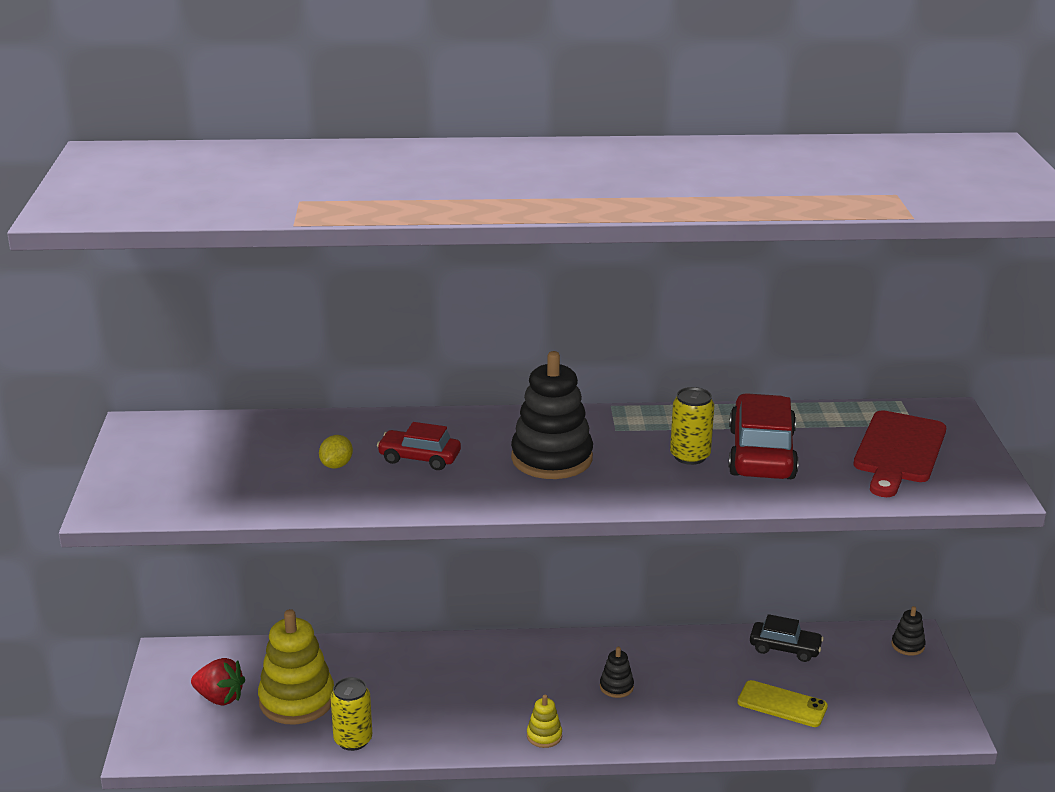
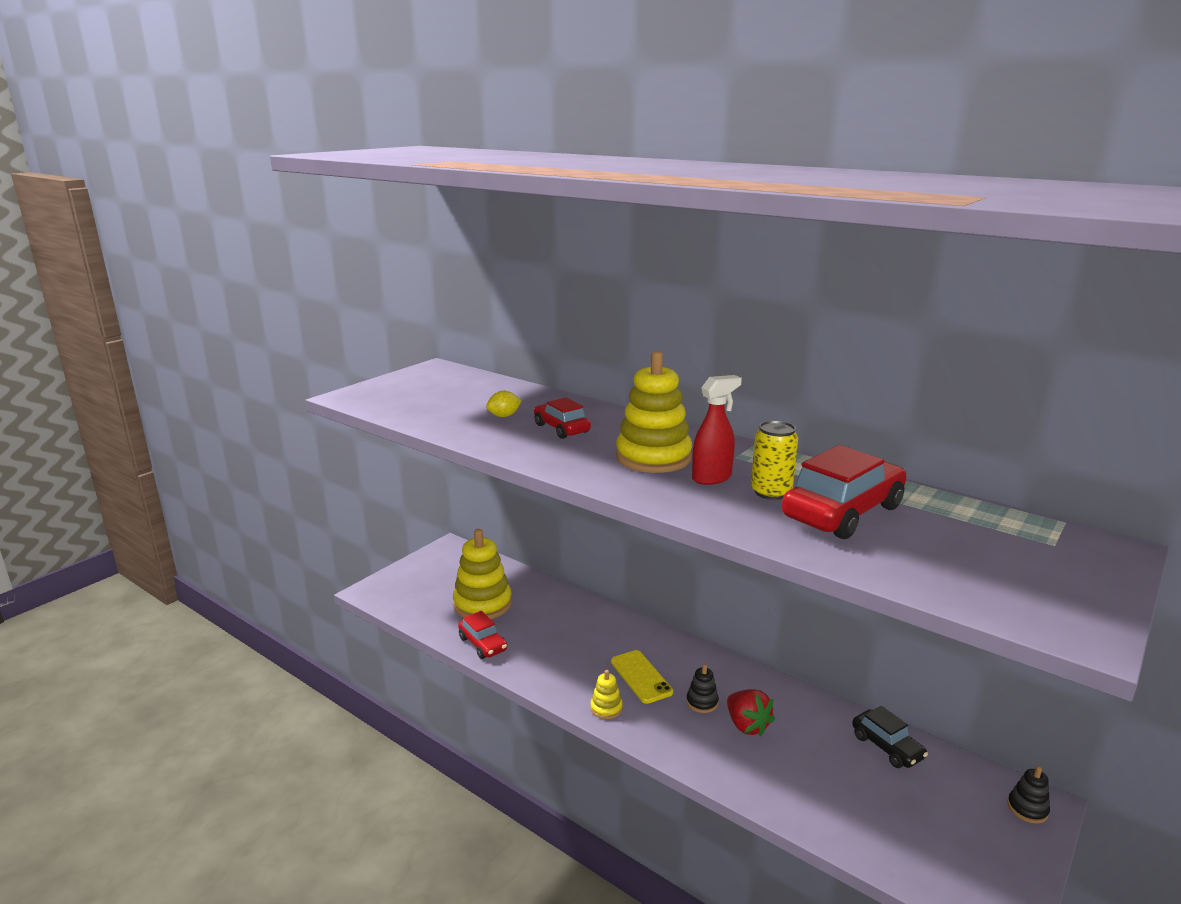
camera: 40 degrees right, 5 degrees down
red strawberry [191,658,245,705] -> red strawberry moved to [727,689,775,736]
yellow can [330,677,372,751] -> red car [458,611,507,659]
black stacking toy [511,351,593,479] -> yellow stacking toy [616,351,692,473]
yellow phone [737,680,828,727] -> yellow phone moved to [611,650,673,704]
red cutting board [853,410,946,497] -> none
none -> red spray bottle [692,375,742,485]

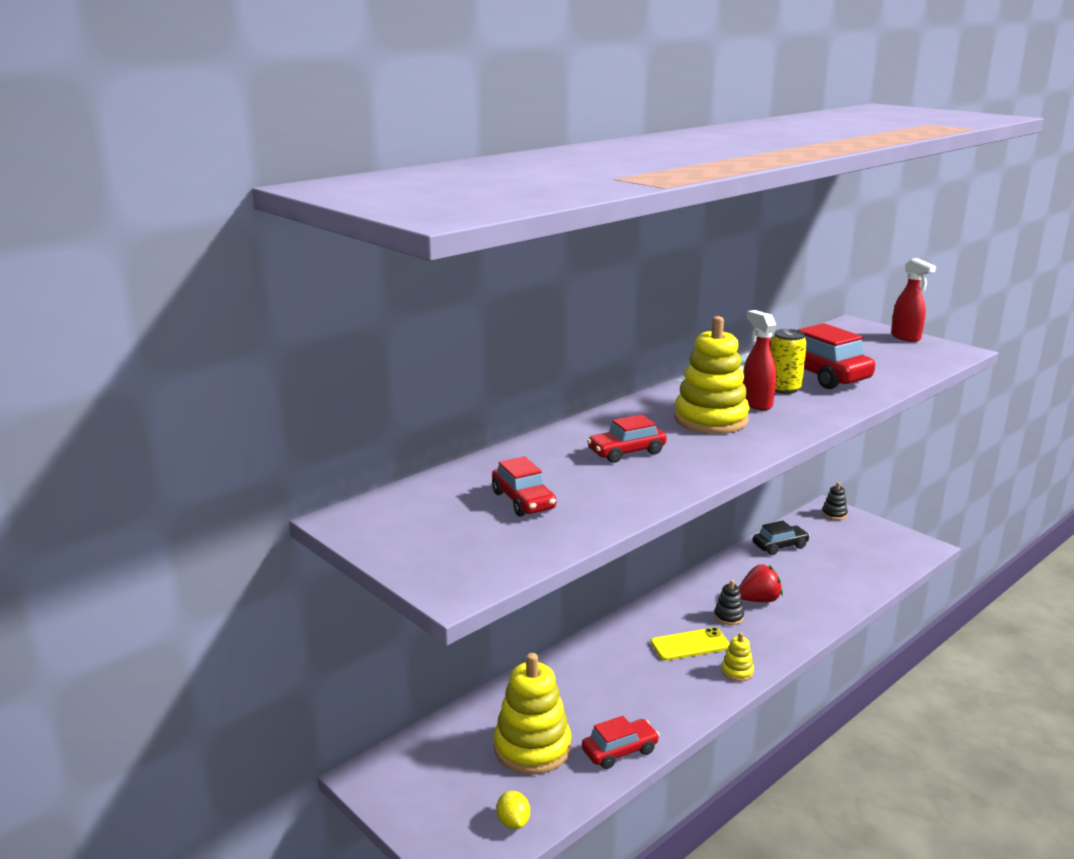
camera: 80 degrees left, 0 degrees up
yellow lemon [486,391,522,417] -> yellow lemon moved to [497,791,530,829]
none -> red car [492,456,556,516]
none -> red spray bottle [891,258,936,342]

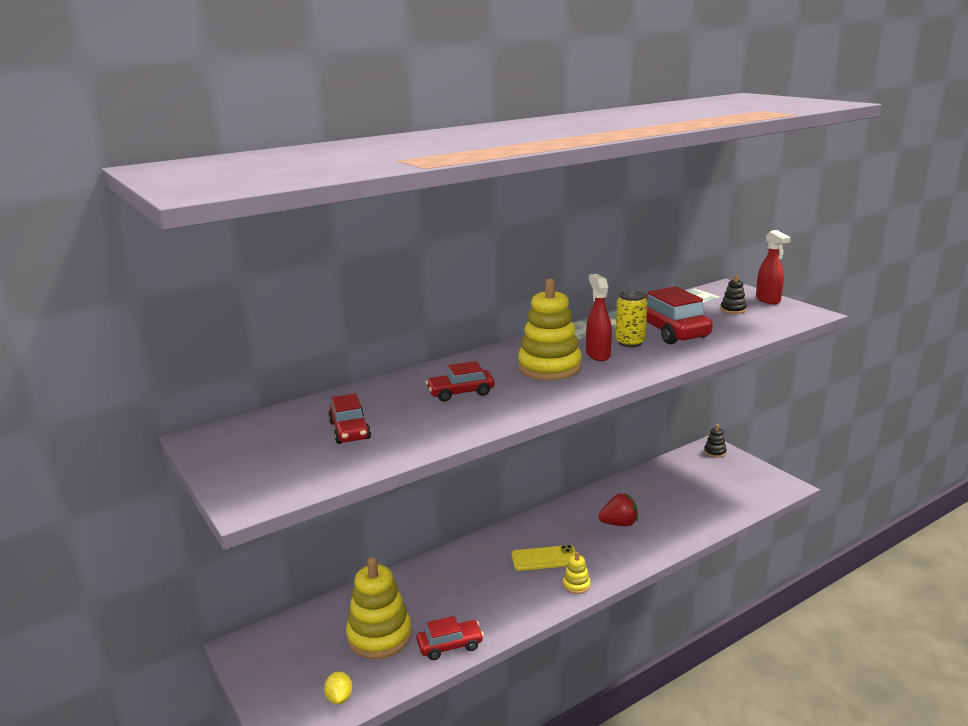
camera: 10 degrees right, 0 degrees up
black stacking toy [714,580,744,625] -> black stacking toy moved to [721,275,747,314]
black car [753,521,810,555] -> none

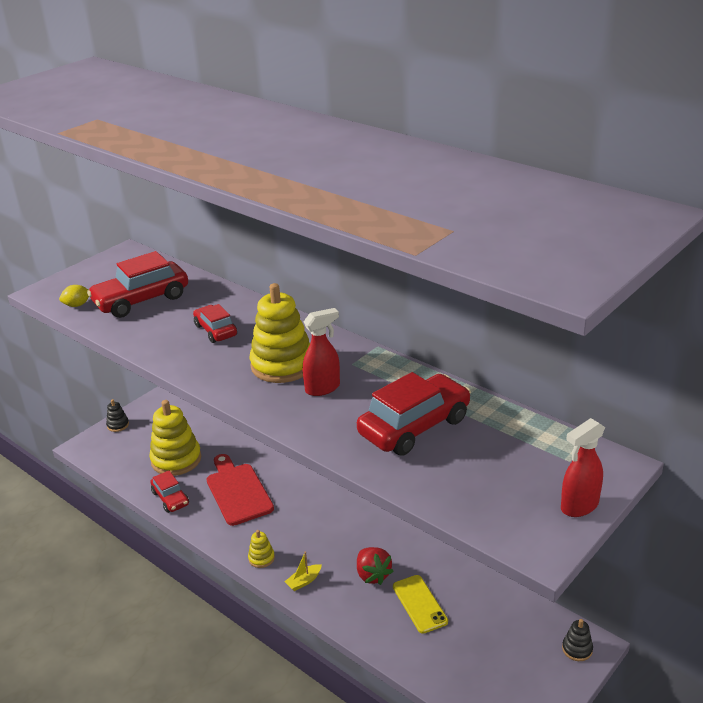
camera: 75 degrees right, 10 degrees up
yellow lemon [324,672,353,704] -> yellow lemon moved to [59,285,89,307]
red car [328,393,371,444] -> red car [87,251,188,318], size x1.72
yellow phone [512,545,576,571] -> yellow phone moved to [393,575,448,634]
yellow can [615,290,647,347] -> none
black stacking toy [721,275,747,314] -> black stacking toy moved to [106,399,129,432]
none -> red cutting board [207,454,274,526]
none -> yellow boat [285,552,322,591]

